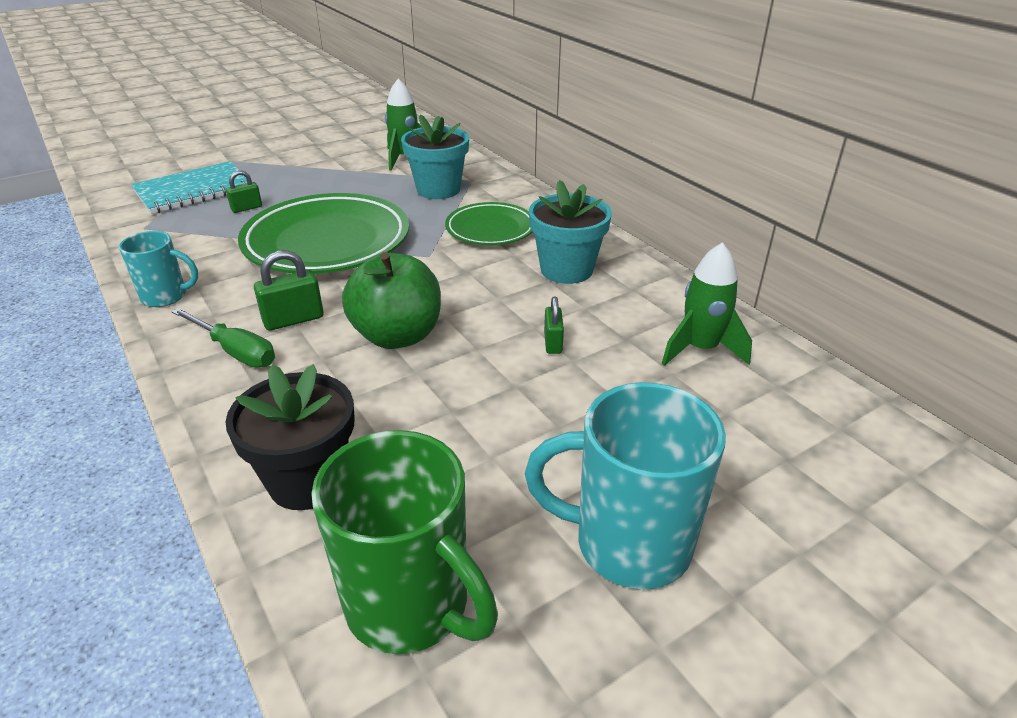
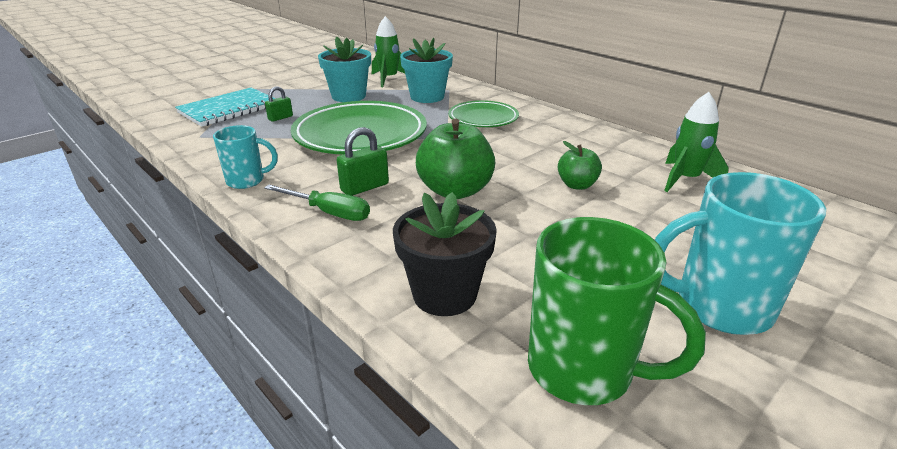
camera: 10 degrees left, 5 degrees down
turquoise flower pot [529,180,612,284] -> turquoise flower pot moved to [318,37,371,102]
green padlock [544,296,564,354] -> green apple [558,141,602,190]

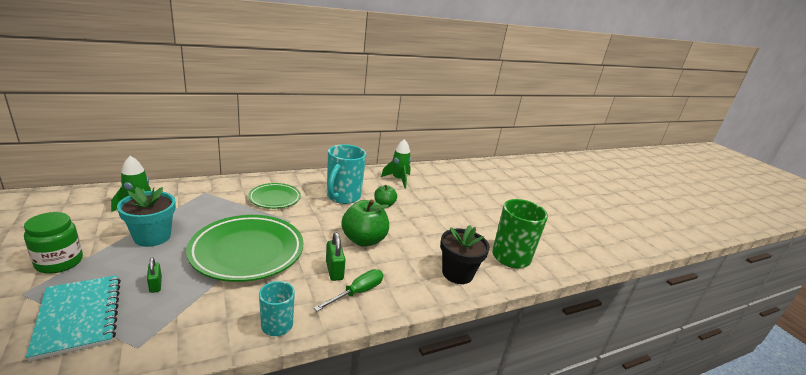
camera: 75 degrees left, 5 degrees down
turquoise flower pot [400,38,453,103] -> none
turquoise mug [655,172,826,335] -> turquoise mug moved to [327,144,366,204]
none -> green jar [24,212,83,274]

